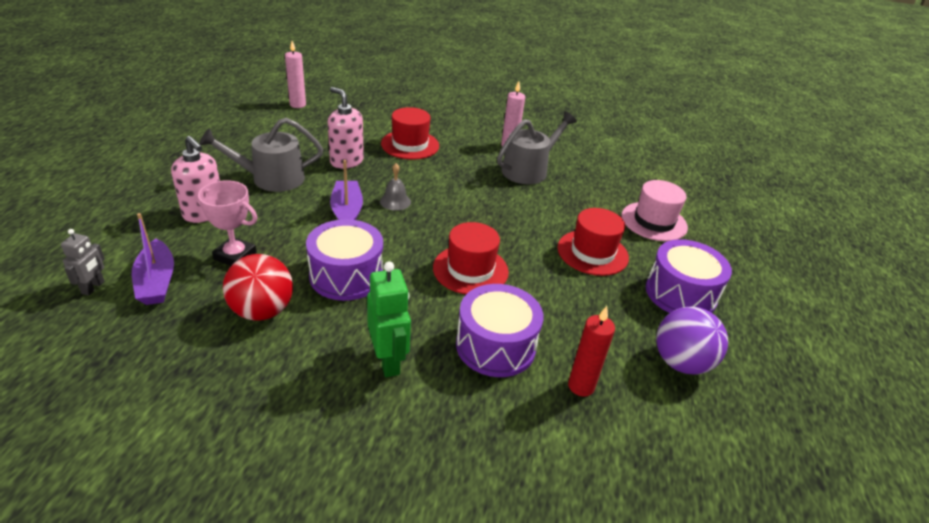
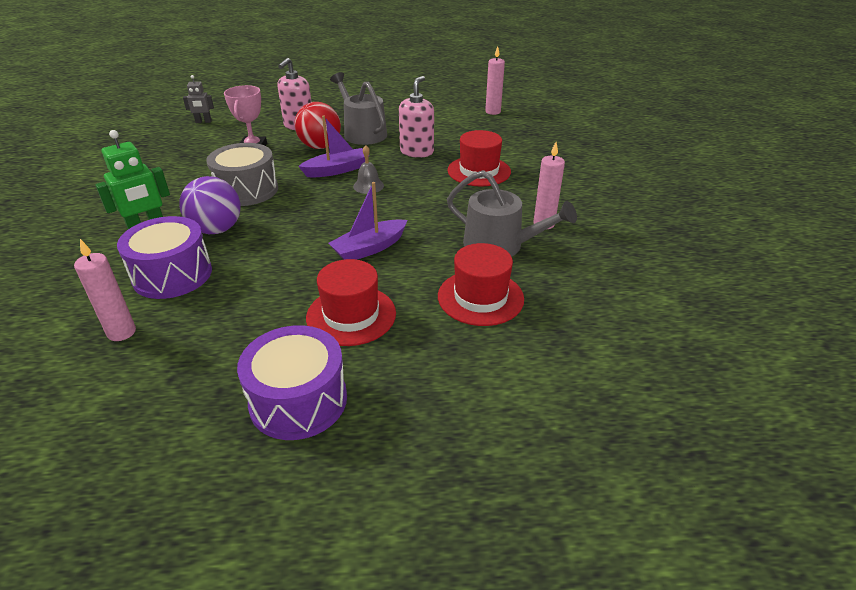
camera: 75 degrees right, 0 degrees up
purple boat [132,213,174,305] -> purple boat moved to [328,182,407,260]
red ball [223,254,293,321] -> red ball moved to [295,102,341,149]
purple drum [306,219,383,301] -> grey drum [206,143,278,206]
red hat [433,222,509,294] -> red hat moved to [438,243,524,326]
red candle [568,306,615,397] -> pink candle [74,239,136,341]
pink hat [622,180,688,241] -> none
purple ball [656,307,728,375] -> purple ball moved to [179,176,241,234]

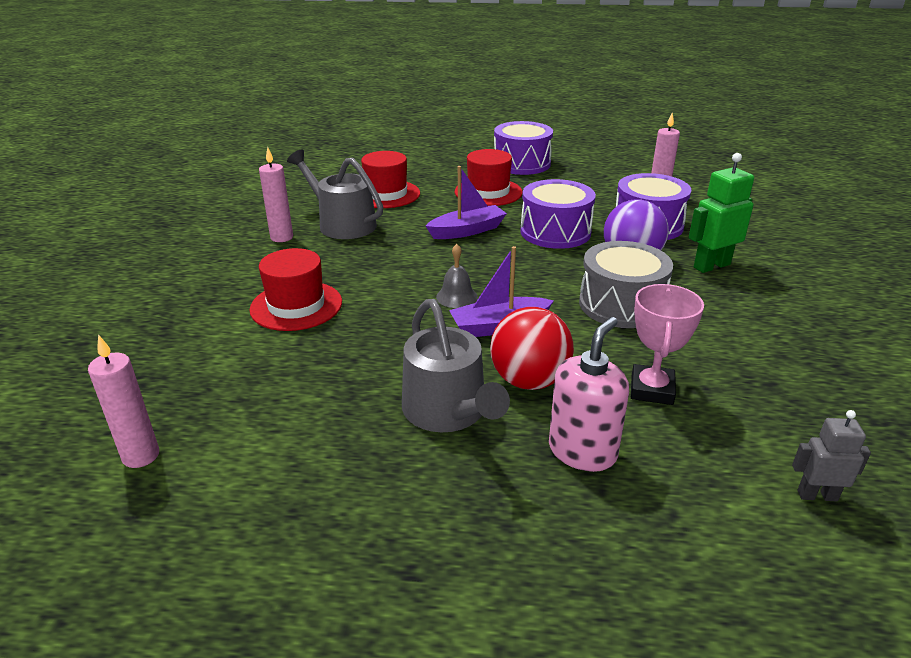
camera: 170 degrees left, 5 degrees down
pink soap dispenser [399,76,434,158] -> none
none -> purple drum [521,179,596,249]

